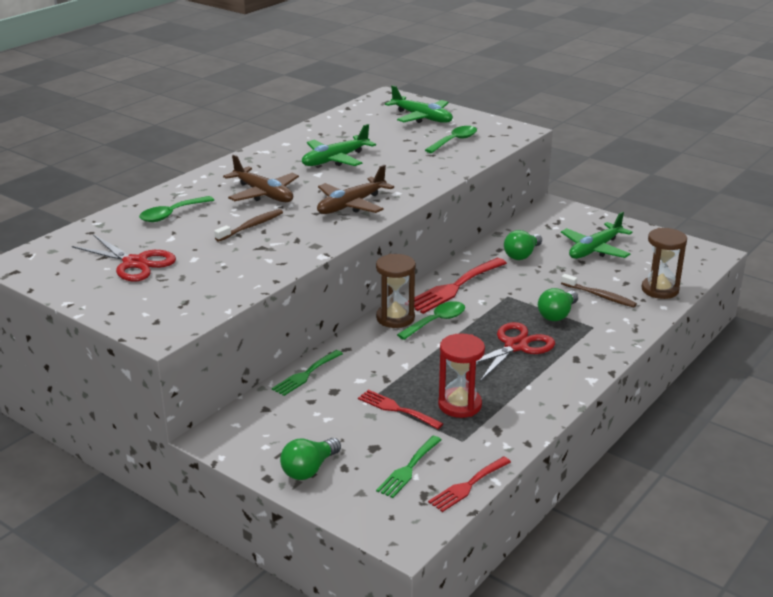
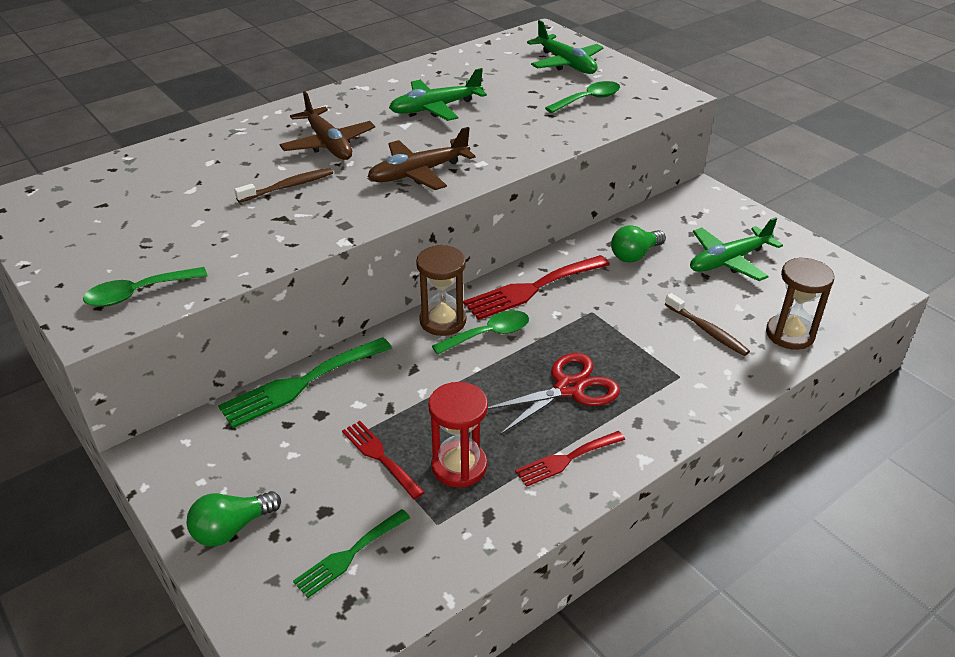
camera: 15 degrees right, 10 degrees up
red scissors [72,234,176,281] -> none
green spoon [139,196,214,222] -> green spoon moved to [83,267,208,307]
green fork [272,350,343,396] -> green fork [218,337,392,428], size x1.66
red fork [428,456,511,512] -> red fork moved to [515,431,625,487]
green light bulb [538,288,578,321] -> none

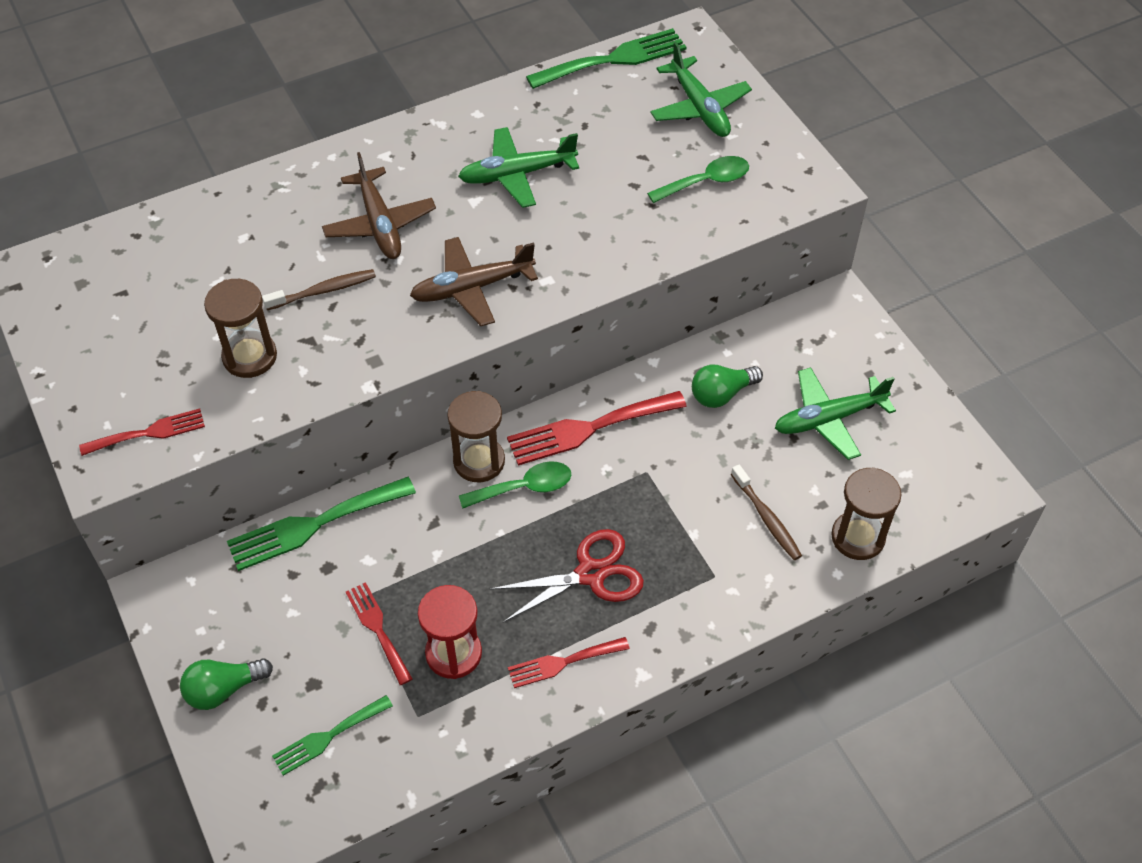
camera: 10 degrees right, 15 degrees up
green spoon [83,267,208,307] -> red fork [79,409,205,456]
none -> brown hourglass [204,279,277,378]
none -> green fork [526,28,687,89]

